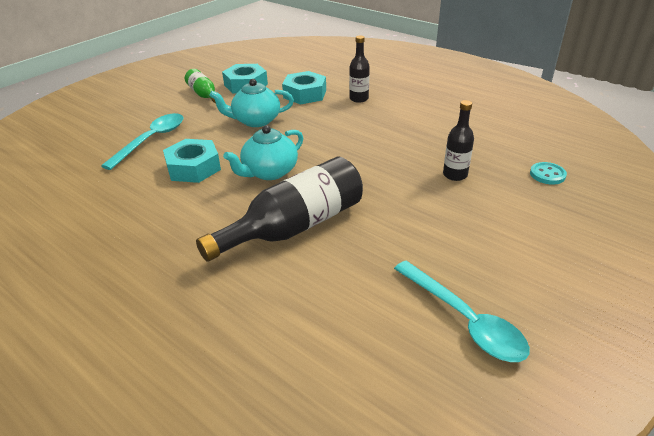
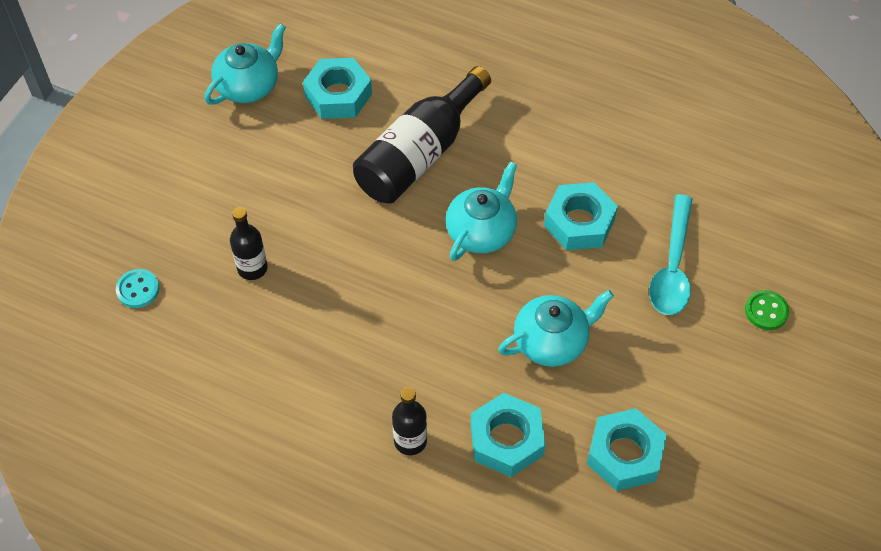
camera: 165 degrees right, 20 degrees up
green bottle [185,69,216,103] -> none
turquoise spoon [394,261,530,362] -> turquoise teapot [204,23,286,105]
none -> turquoise nut [303,58,372,119]
none -> green button [745,290,789,330]

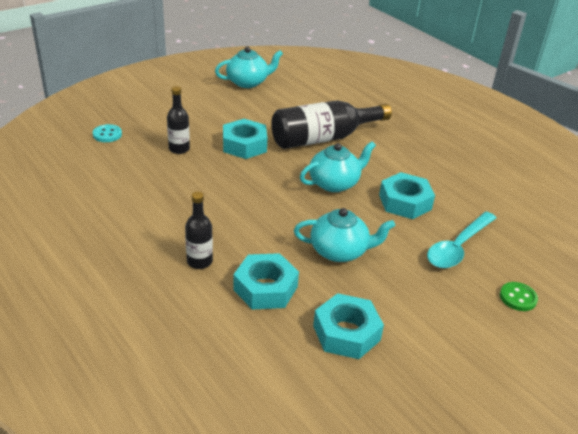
camera: 25 degrees right, 20 degrees down
turquoise nut [303,58,372,119] -> turquoise nut moved to [223,119,267,159]

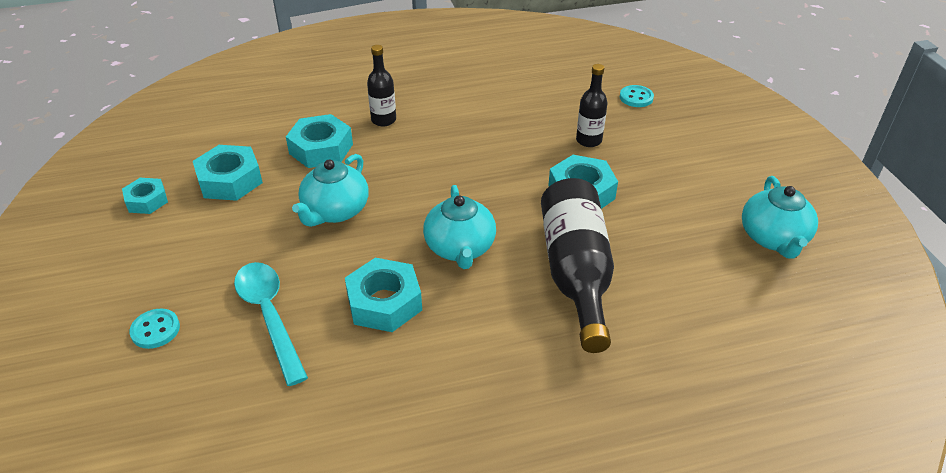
camera: 115 degrees right, 5 degrees up
green button [500,282,538,311] -> turquoise button [129,309,180,349]
none -> turquoise nut [122,178,168,214]

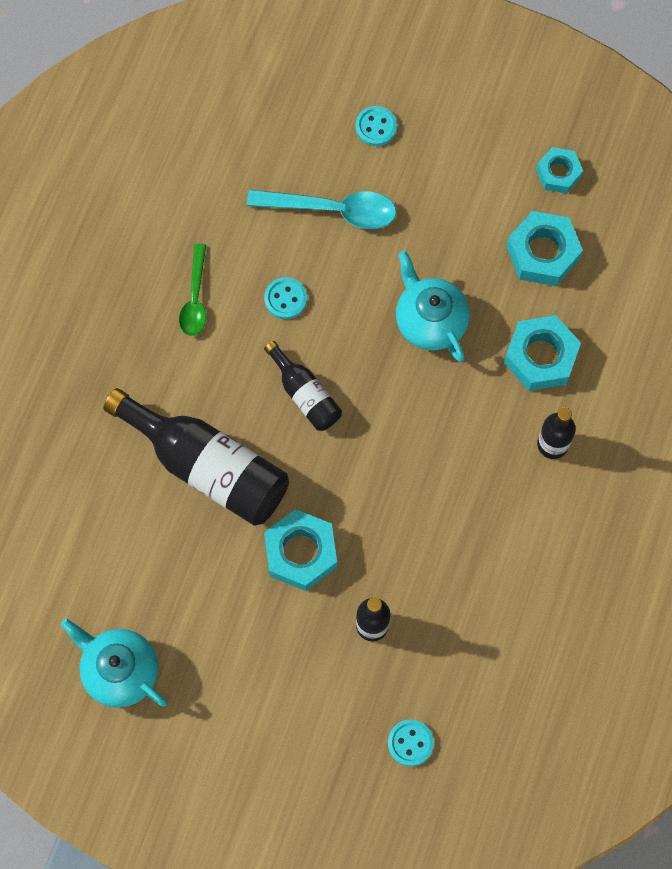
camera: 125 degrees right, 30 degrees up
turquoise nut [345,258,422,332] -> turquoise button [264,277,307,319]
turquoise teapot [423,185,496,269] -> black bottle [264,341,342,431]
none -> green spoon [179,244,206,336]

